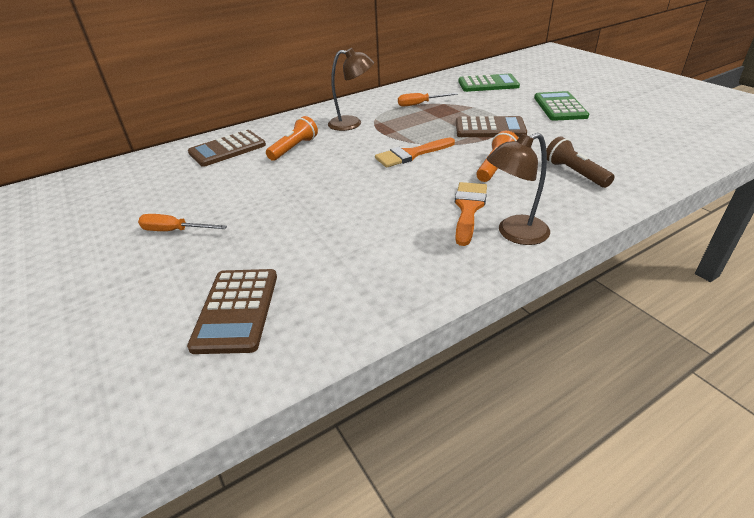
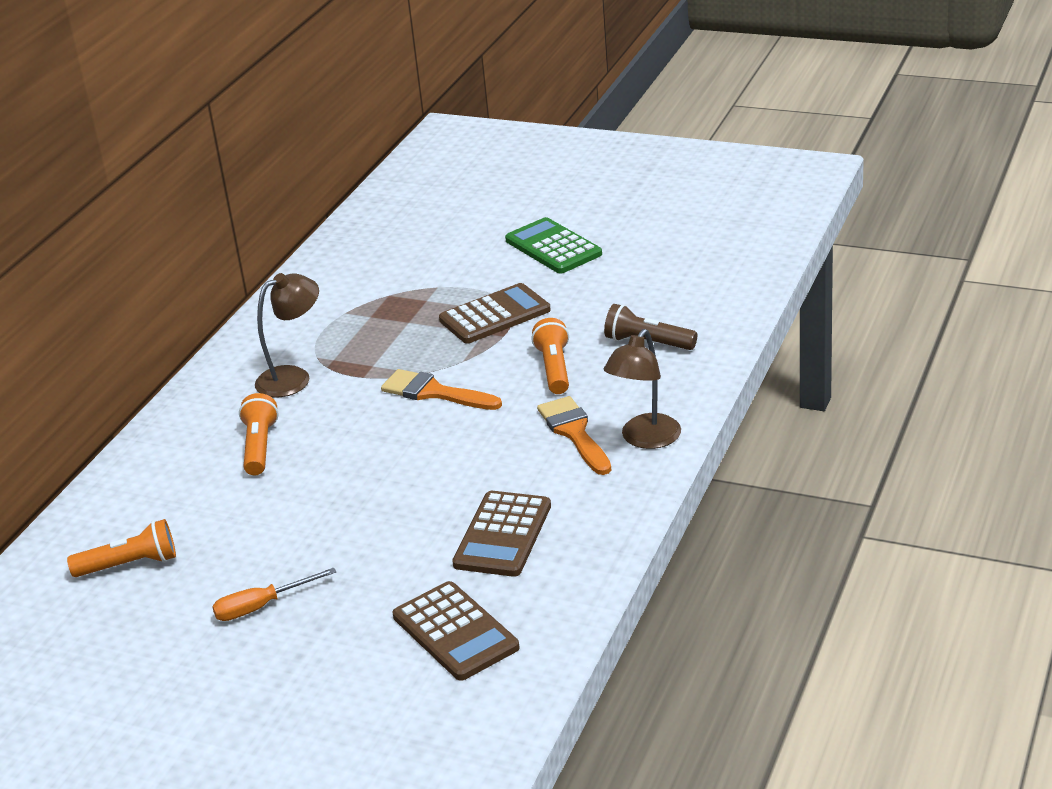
camera: 35 degrees left, 5 degrees down
brown calculator [188,130,266,167] -> brown calculator moved to [452,491,551,577]
orange brush [375,138,455,168] -> orange brush turned 90 degrees clockwise [381,369,502,410]
orange screwdriver [398,93,458,107] -> none
green calculator [458,74,520,92] -> none
none -> orange flashlight [67,519,176,577]

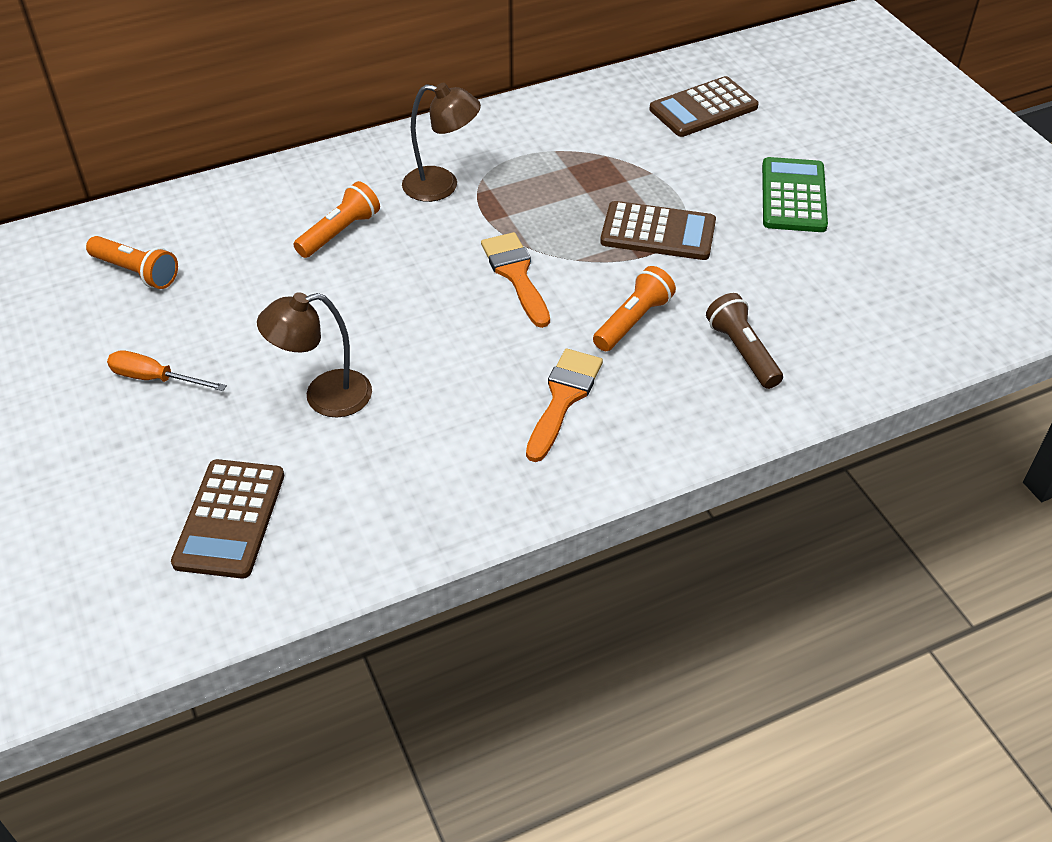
camera: 40 degrees right, 15 degrees up
brown calculator [452,491,551,577] -> brown calculator moved to [649,76,759,137]
brown lamp [604,329,681,449] -> brown lamp moved to [257,292,372,418]

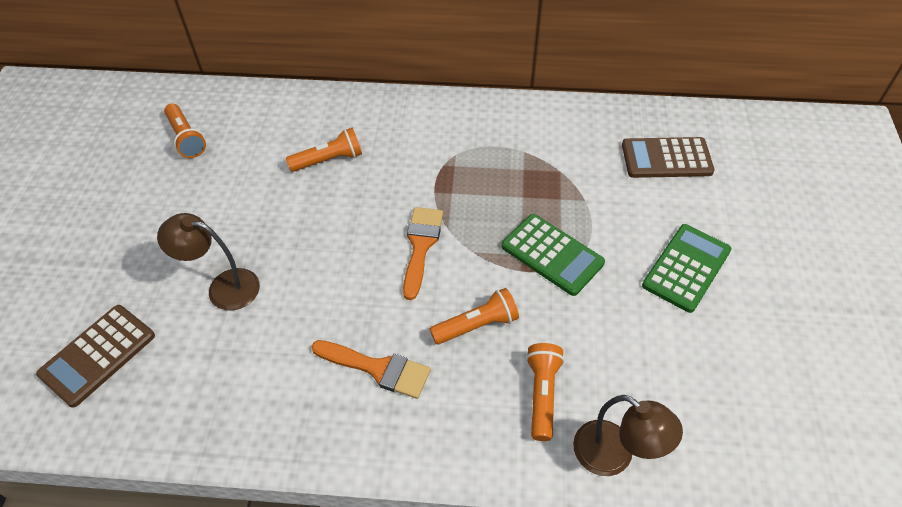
camera: 30 degrees right, 5 degrees up
orange screwdriver [107,350,227,391] -> none
brown lamp [402,83,481,202] -> brown lamp moved to [573,395,683,476]
orange brush [526,349,603,462] -> orange brush turned 60 degrees clockwise [311,340,431,399]
brown calculator [600,201,716,260] -> green calculator [501,214,605,296]
brown flashlight [706,293,783,389] -> orange flashlight [526,343,564,441]

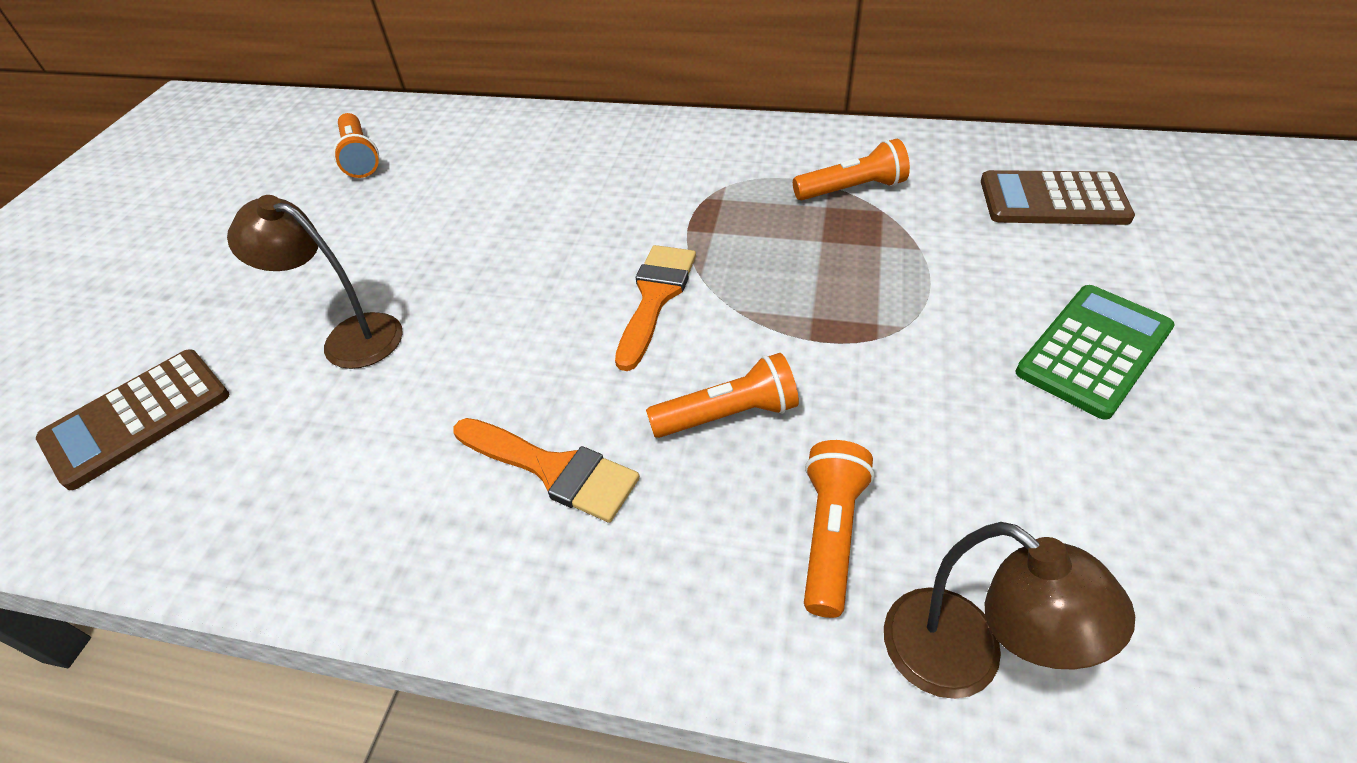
camera: 10 degrees right, 5 degrees down
orange flashlight [286,128,362,172] -> orange flashlight moved to [793,138,910,200]
green calculator [501,214,605,296] -> none

